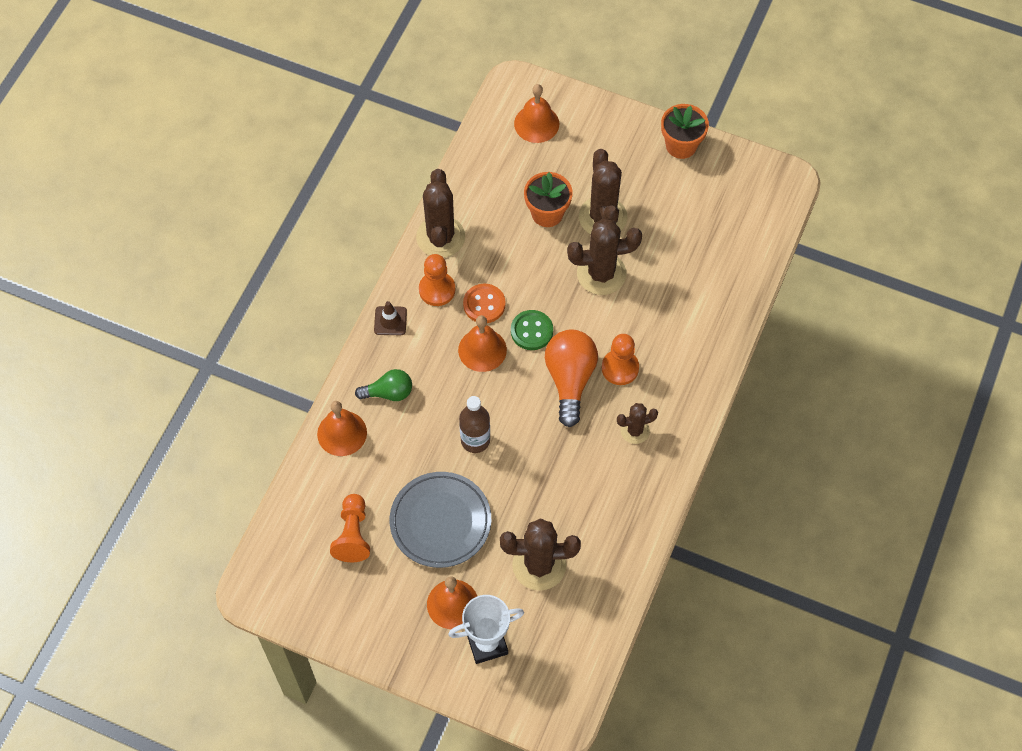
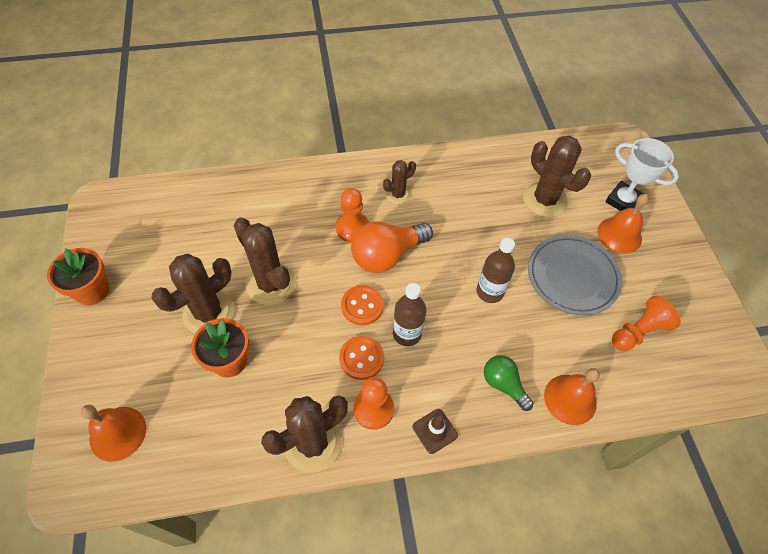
camera: 125 degrees left, 5 degrees down
orange bell [458,315,507,372] -> brown bottle [393,283,426,346]
green button [511,310,553,350] -> orange button [341,285,384,325]
brown cactus [617,403,658,444] -> brown cactus turned 75 degrees counterclockwise [383,160,416,205]

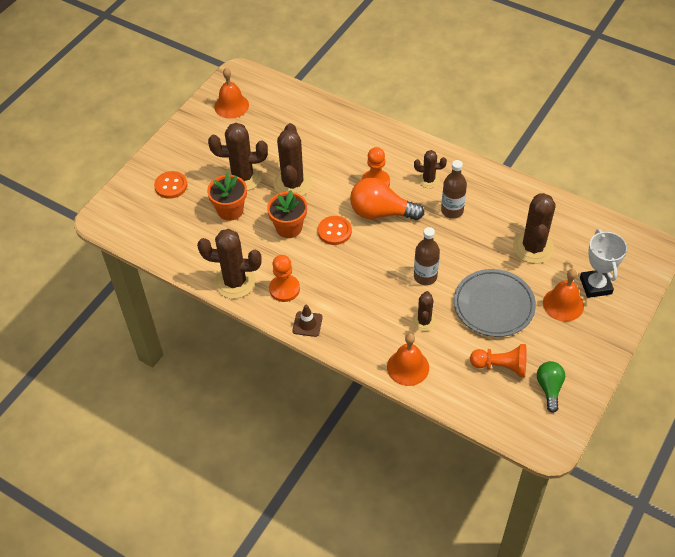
camera: 45 degrees right, 5 degrees down
orange flower pot [47,248,109,305] -> orange flower pot moved to [267,190,307,238]
orange bell [81,405,146,462] -> orange bell moved to [214,68,249,119]
orange button [339,336,384,380] -> orange button moved to [154,171,188,199]
brown bottle [393,283,426,346] -> brown bottle moved to [441,160,467,218]
green light bulb [484,355,534,411] -> green light bulb moved to [537,361,565,413]
none -> brown cactus [412,291,436,331]

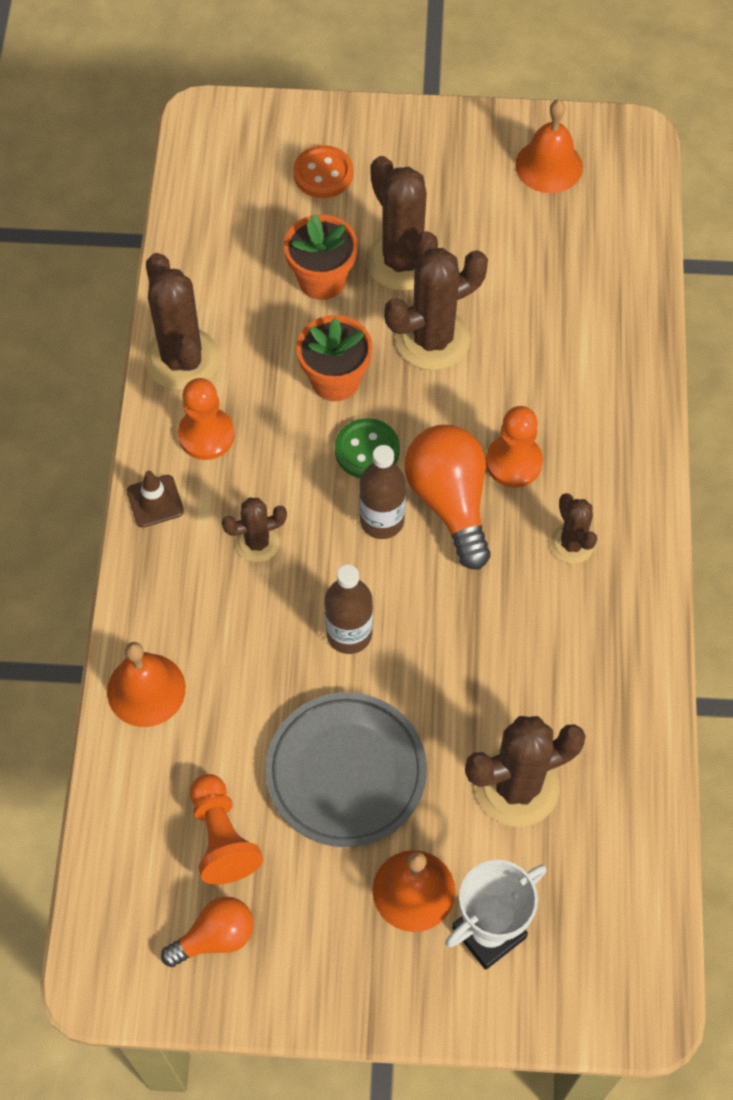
camera: 60 degrees right, 10 degrees up
orange button [318,216,352,245] -> green button [335,418,400,478]
brown cactus [412,291,436,331] -> brown cactus moved to [222,498,287,562]
brown bottle [441,160,467,218] -> brown bottle moved to [359,445,406,539]
green light bulb [537,361,565,413] -> orange light bulb [161,897,254,967]

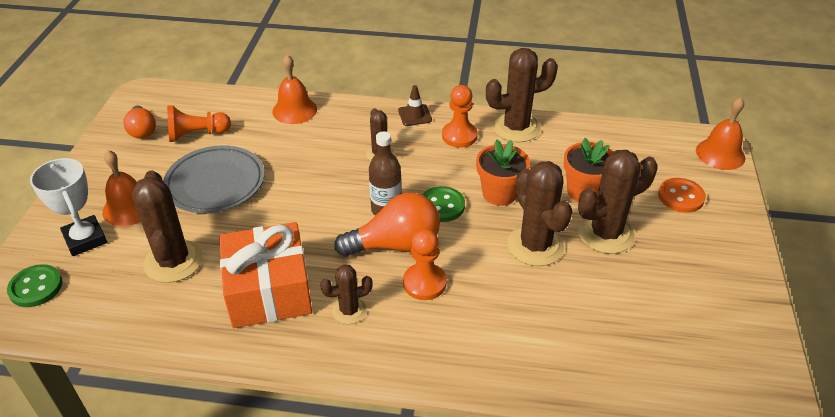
camera: 95 degrees right, 20 degrees down
brown bottle [325,564,373,654] -> none
orange bell [515,100,583,193] -> orange bell moved to [696,97,745,170]
none -> green button [7,264,63,307]
none -> orange gift [219,222,312,328]

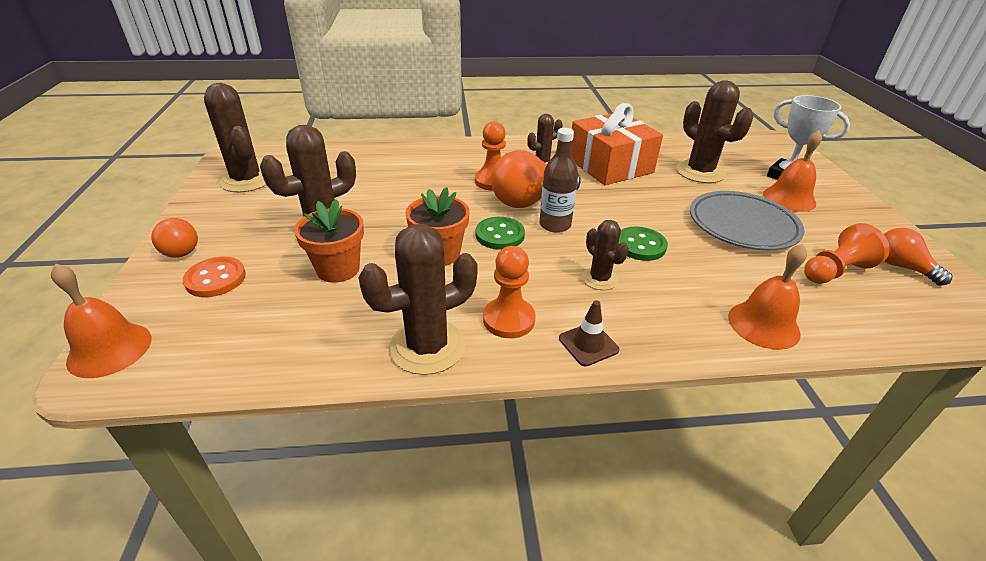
camera: 165 degrees right, 5 degrees down
green button [7,264,63,307] -> green button moved to [618,226,668,261]
brown cactus [507,161,572,266] -> brown cactus moved to [204,83,266,192]
none -> orange light bulb [151,218,198,258]

